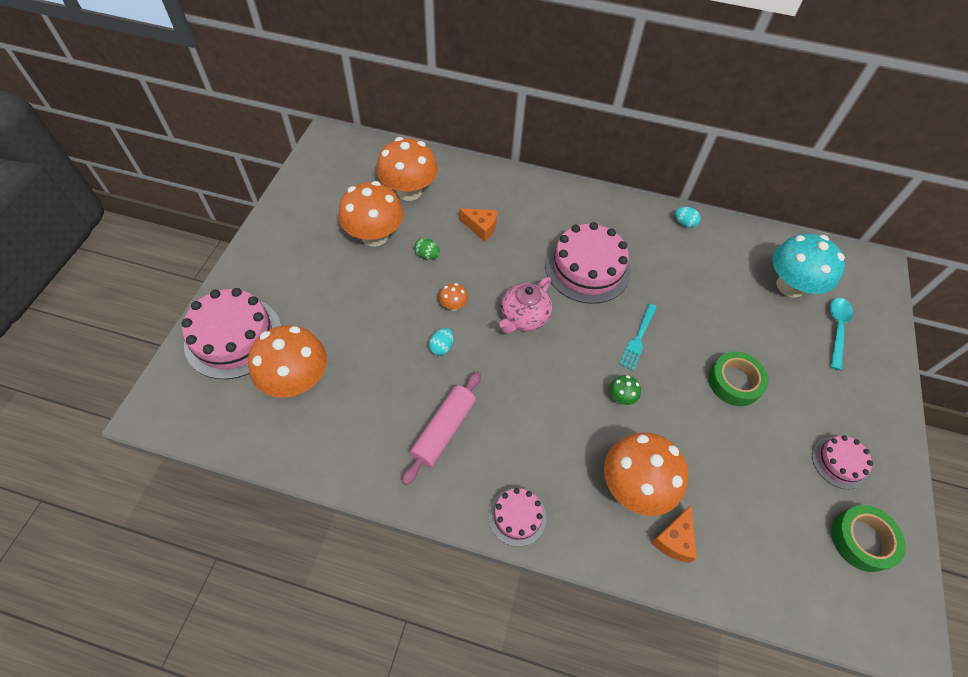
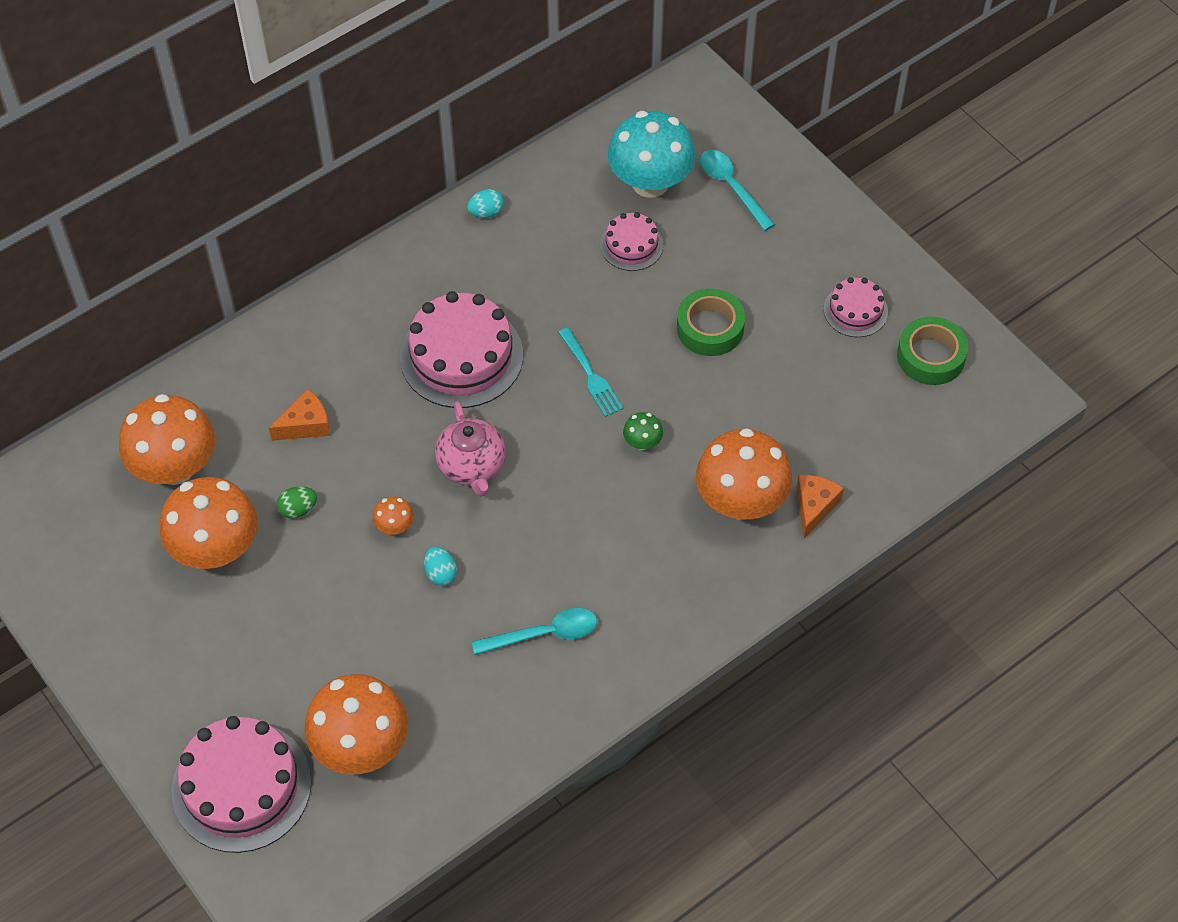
camera: 50 degrees left, 0 degrees up
pink rolling pin [402,371,481,485] -> turquoise spoon [472,608,597,655]
pink cake [489,488,546,547] -> pink cake moved to [600,212,663,271]
orange cheese [651,506,697,563] -> orange cheese turned 135 degrees counterclockwise [797,475,844,538]

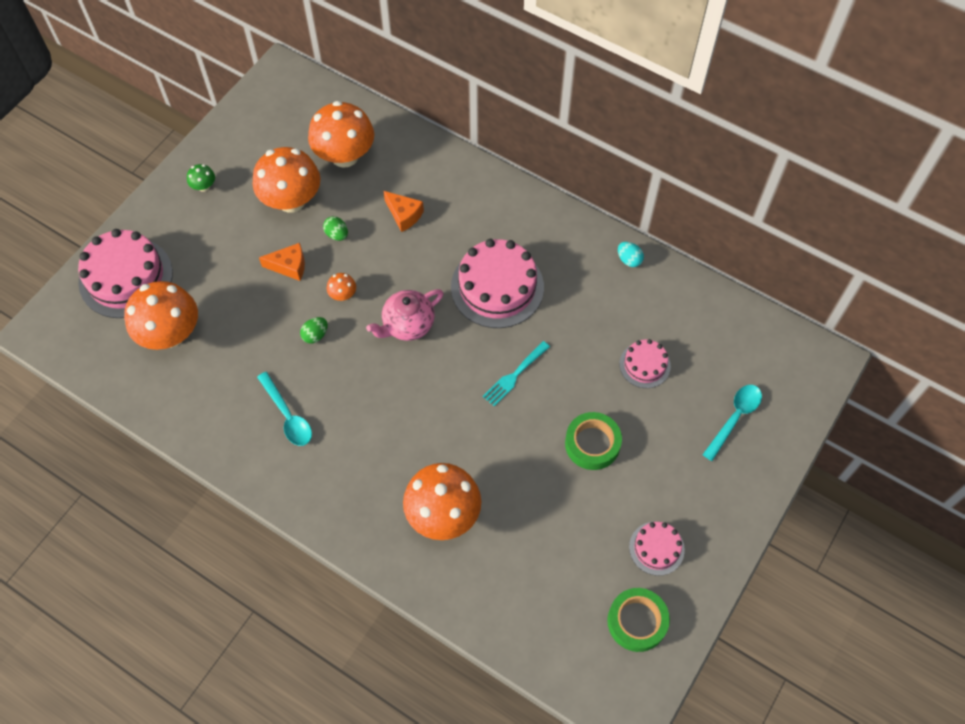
camera: 70 degrees right, 5 degrees up
turquoise egg [424,547,457,586] -> green egg [300,317,328,343]
turquoise mushroom [608,111,695,198] -> none
green mushroom [623,412,663,450] -> green mushroom moved to [187,164,215,192]
orange cheese [797,475,844,538] -> orange cheese moved to [259,243,305,281]

